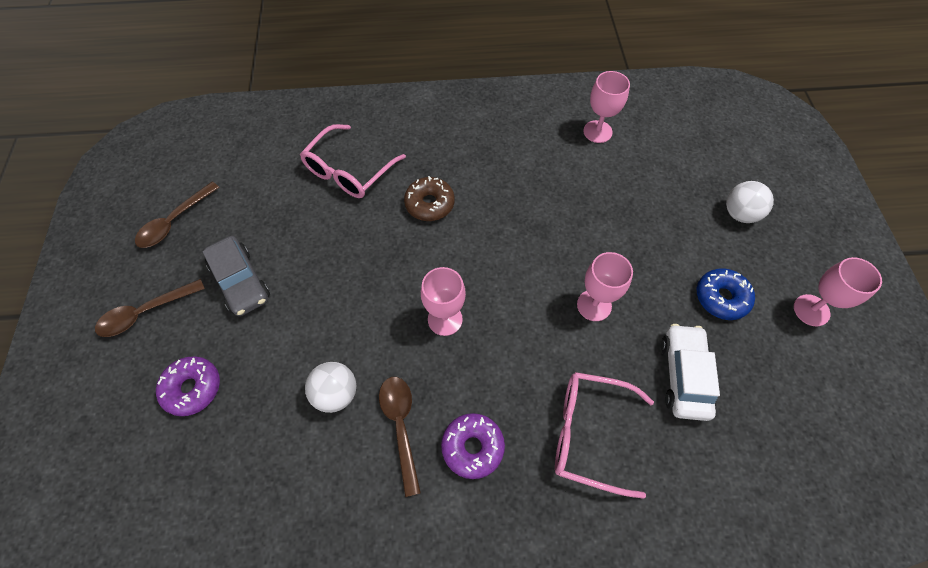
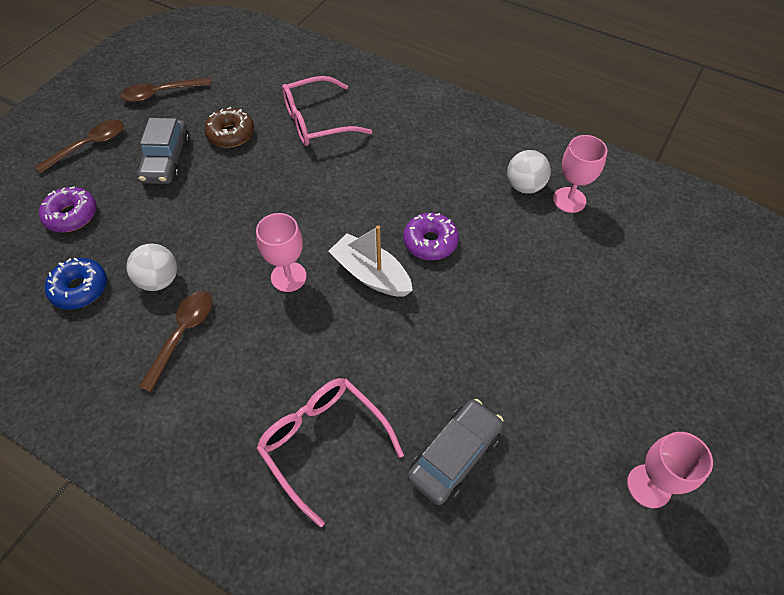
camera: 35 degrees right, 5 degrees down
brown spoon [95,279,205,337] -> brown spoon turned 135 degrees clockwise [35,120,124,174]
brown donut [404,176,455,221] -> brown donut moved to [204,107,254,148]
purple donut [441,413,505,479] -> purple donut moved to [403,213,459,260]
pink goblet [577,252,633,321] -> none
white car [661,324,720,421] -> grey car [408,399,504,505]
blue donut [697,268,755,320] -> blue donut moved to [45,258,107,310]
white ball [726,181,774,223] -> white ball moved to [507,150,551,194]
none -> white boat [328,225,413,297]

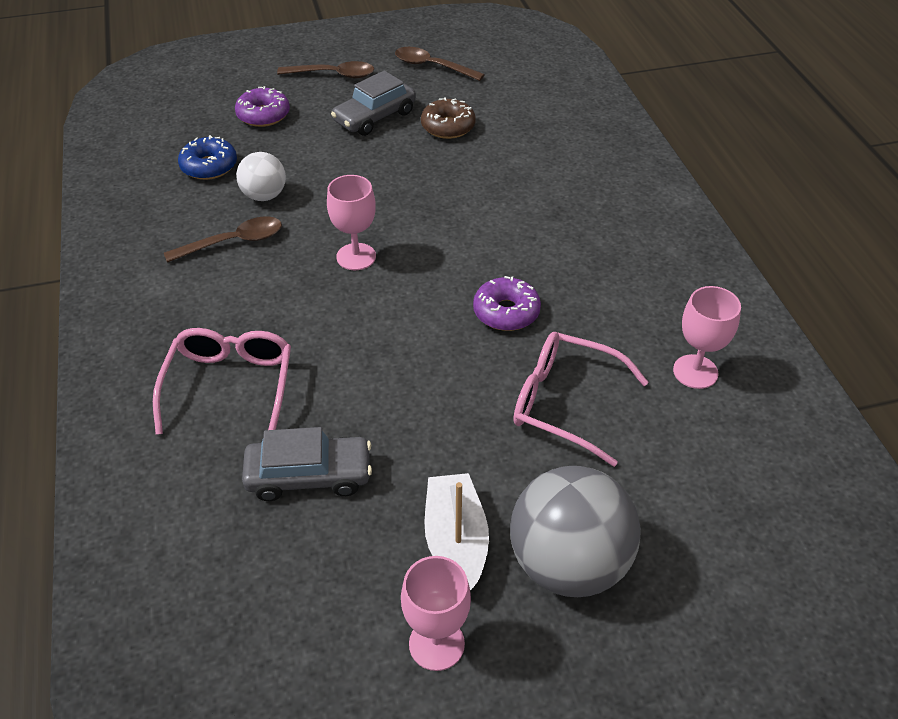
camera: 45 degrees right, 10 degrees down
pink glasses [282,76,372,146] -> pink glasses moved to [513,332,649,467]
white boat [328,225,413,297] -> white boat moved to [424,473,489,591]
white ball [507,150,551,194] -> none
none -> grey ball [510,466,641,597]

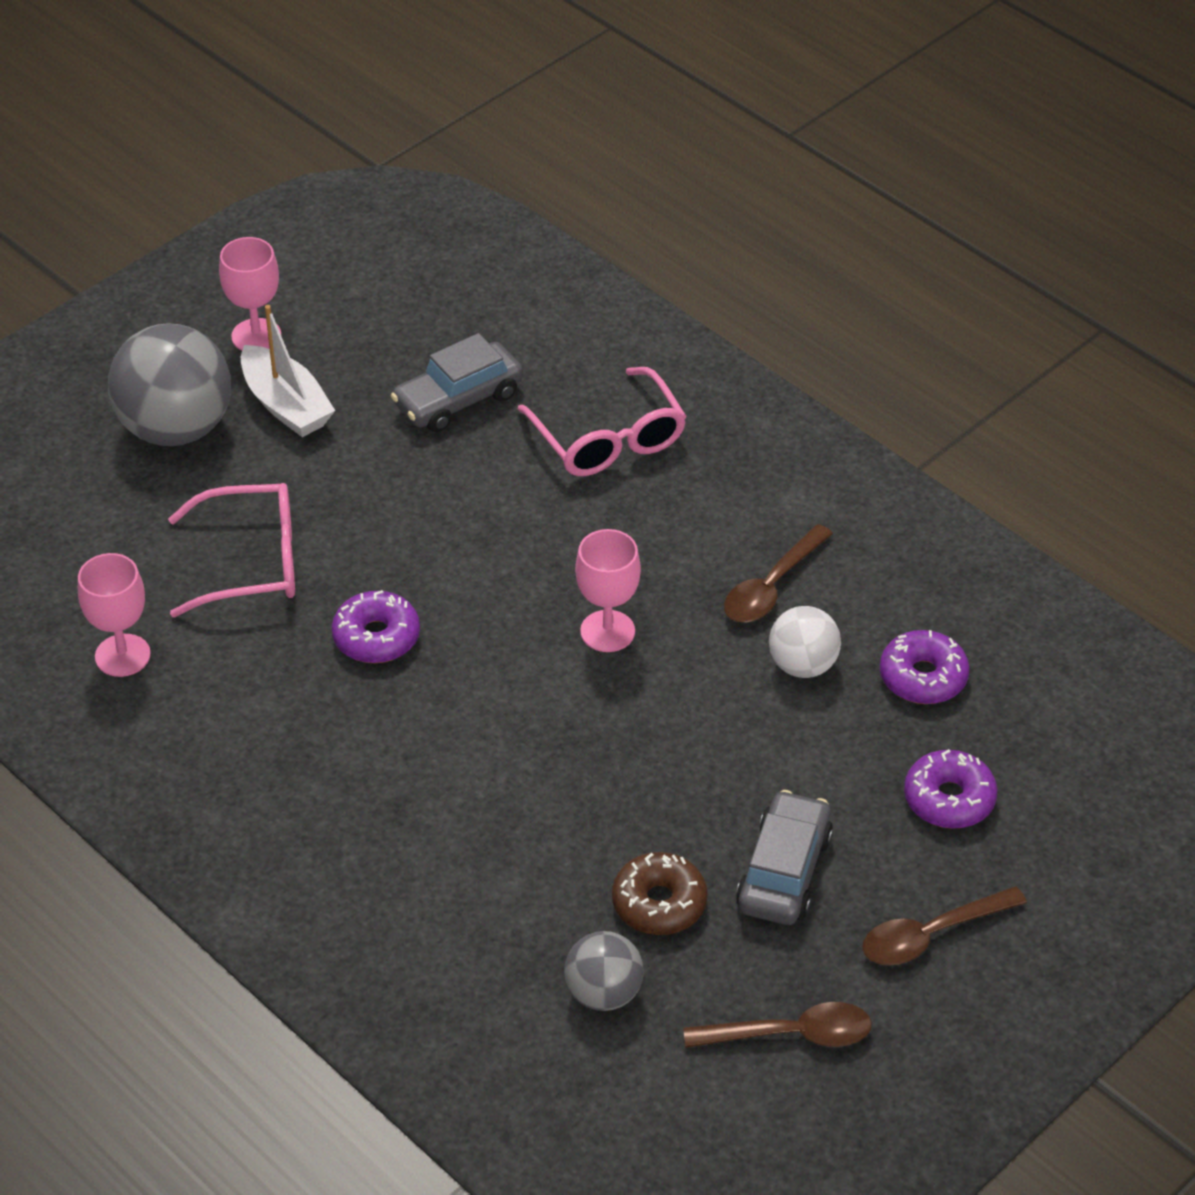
camera: 150 degrees right, 0 degrees up
blue donut [178,135,237,180] -> purple donut [880,630,970,704]
none -> grey ball [564,931,644,1011]

